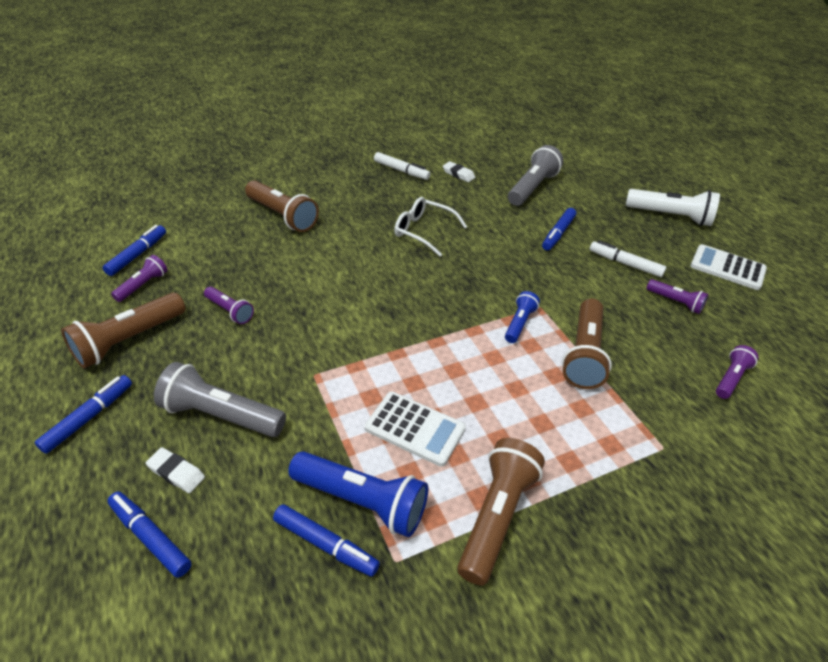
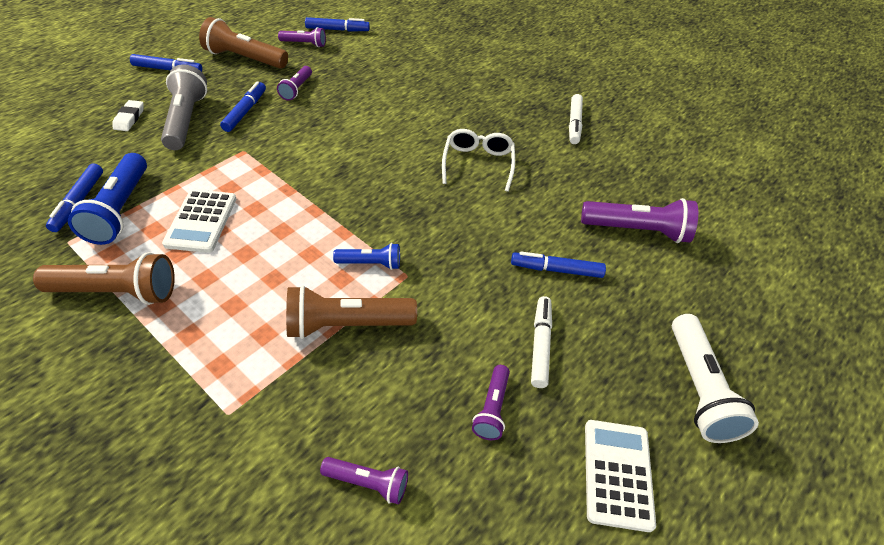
camera: 65 degrees right, 5 degrees up
blue marker [107,491,192,578] -> blue marker moved to [220,81,266,132]
brown flashlight [245,180,319,232] -> none
white eraser [443,161,475,182] -> none
grey flashlight [508,145,563,206] -> purple flashlight [581,198,698,243]

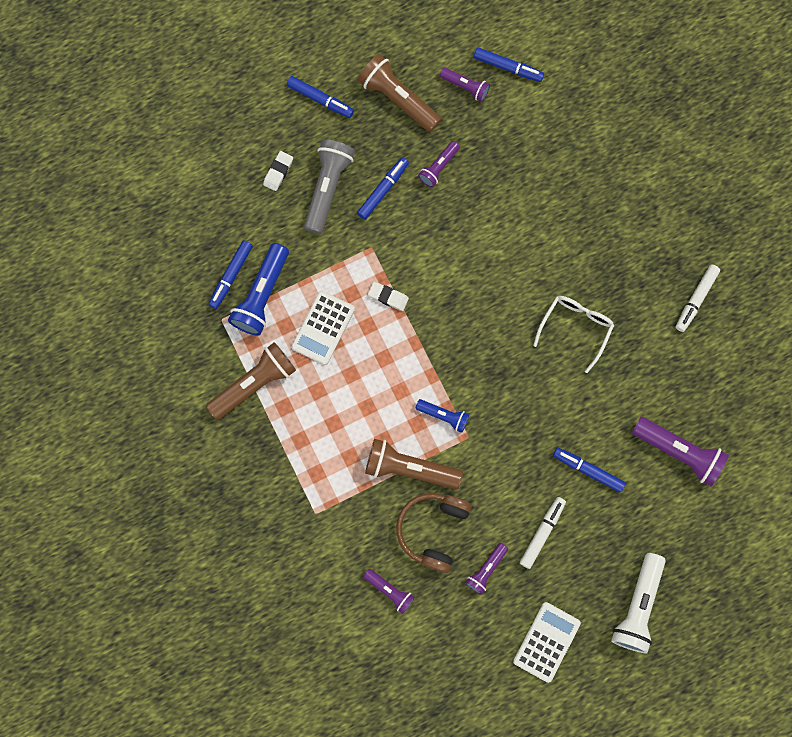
camera: 25 degrees right, 30 degrees up
brown flashlight [33,252,175,305] -> brown flashlight turned 60 degrees counterclockwise [206,342,296,420]
none -> white eraser [368,282,409,311]
none -> brown headphones [396,493,472,573]

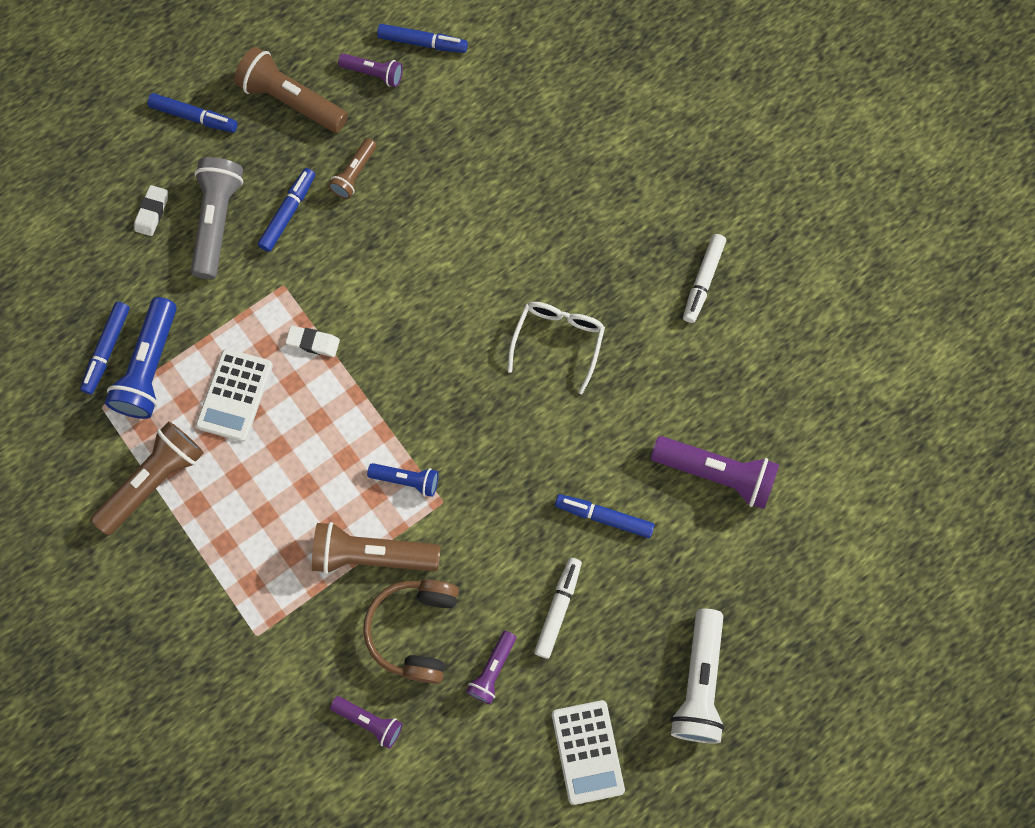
camera: 10 degrees left, 5 degrees down
purple flashlight [418,141,460,187] -> brown flashlight [328,138,376,199]
white calculator [513,602,581,683] -> white calculator turned 150 degrees clockwise [552,700,625,805]

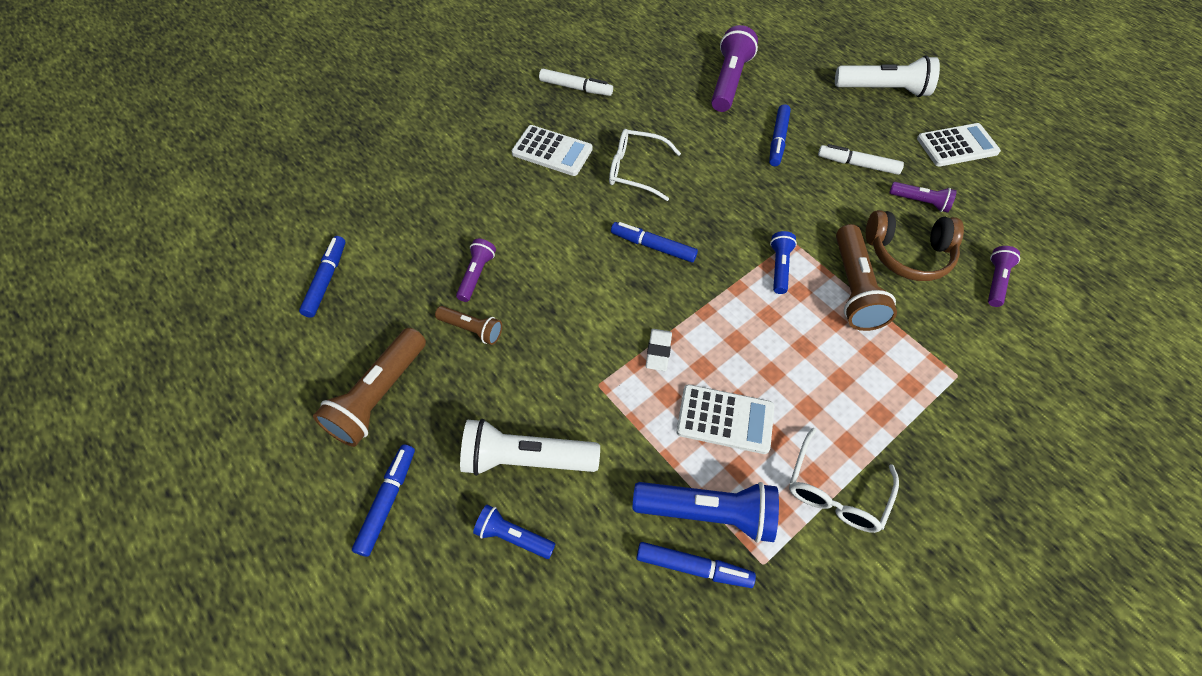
camera: 95 degrees left, 15 degrees down
brown flashlight [91,421,204,535] -> white glasses [789,428,899,533]
white eraser [134,185,168,236] -> blue flashlight [473,505,555,559]
grey flashlight [191,157,243,279] -> white flashlight [460,419,600,476]
blue marker [258,168,315,252] -> blue marker moved to [611,222,698,262]
purple flashlight [338,53,403,87] -> purple flashlight moved to [456,239,496,302]
none -> white calculator [511,125,593,176]

